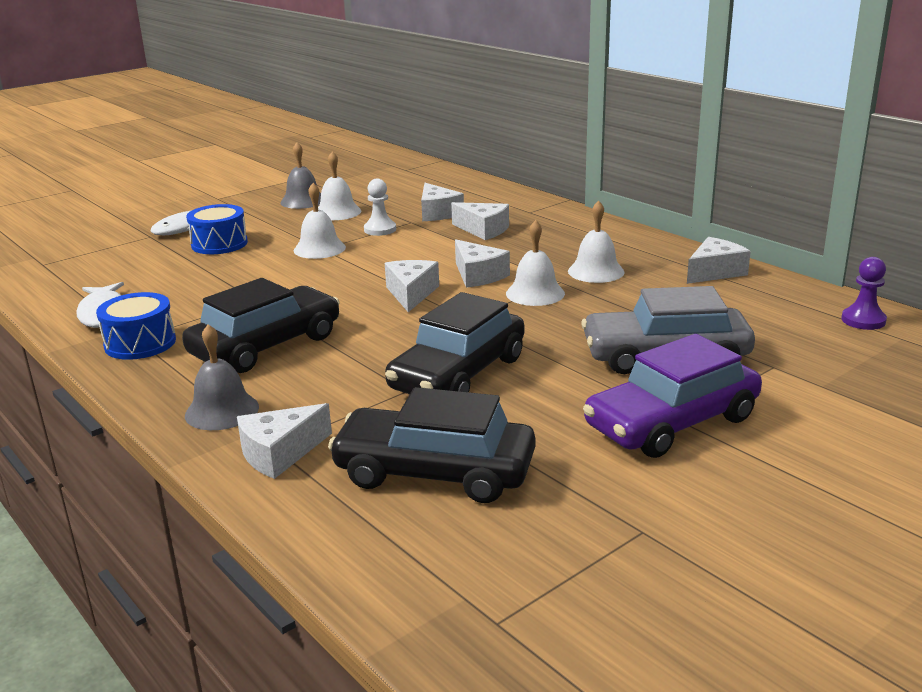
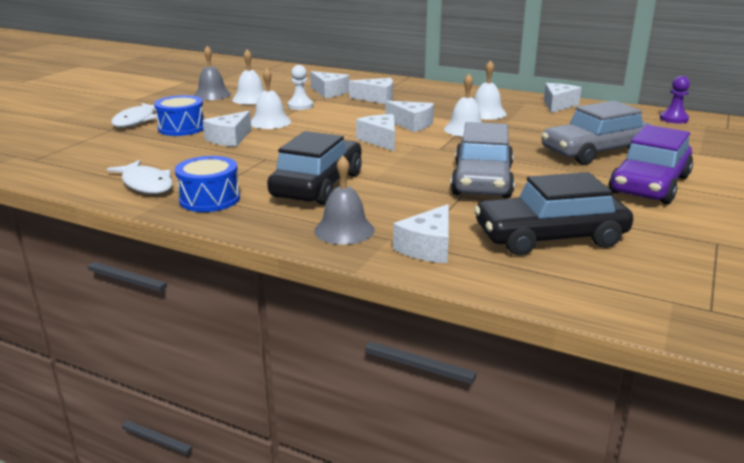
camera: 25 degrees left, 0 degrees up
black car [385,292,525,394] -> grey car [451,122,515,198]
none -> white cheese [202,111,251,147]

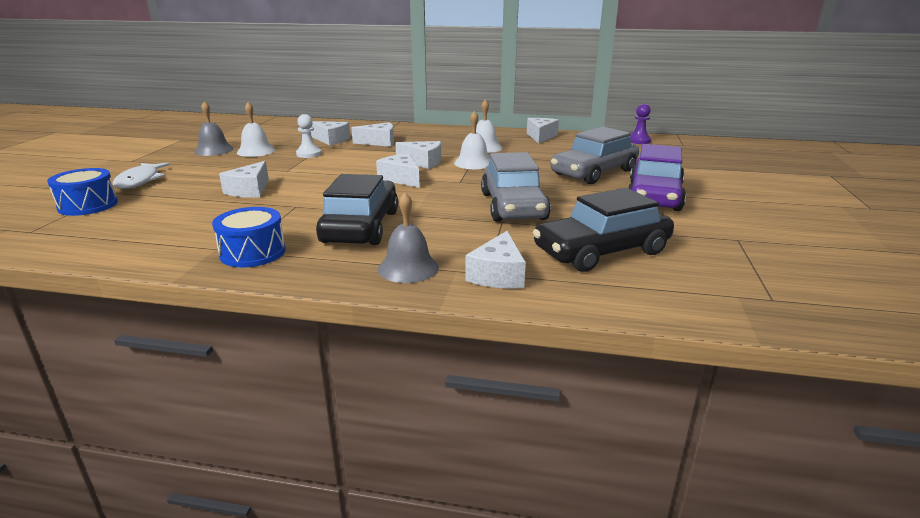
camera: 15 degrees left, 0 degrees up
white fish [107,160,173,194] -> none
blue drum [154,95,205,136] -> blue drum moved to [47,168,118,216]
white bell [251,68,291,129] -> none

